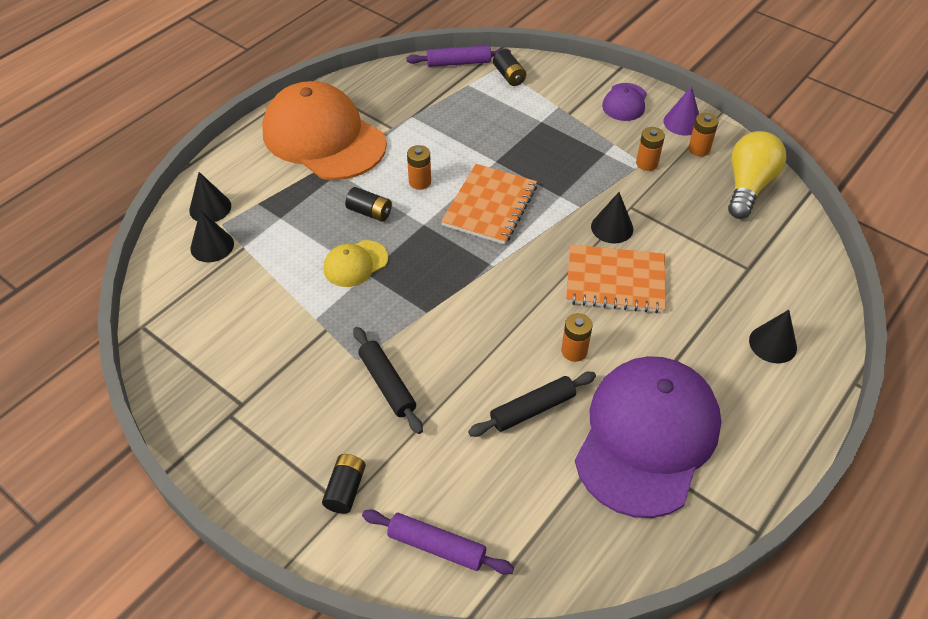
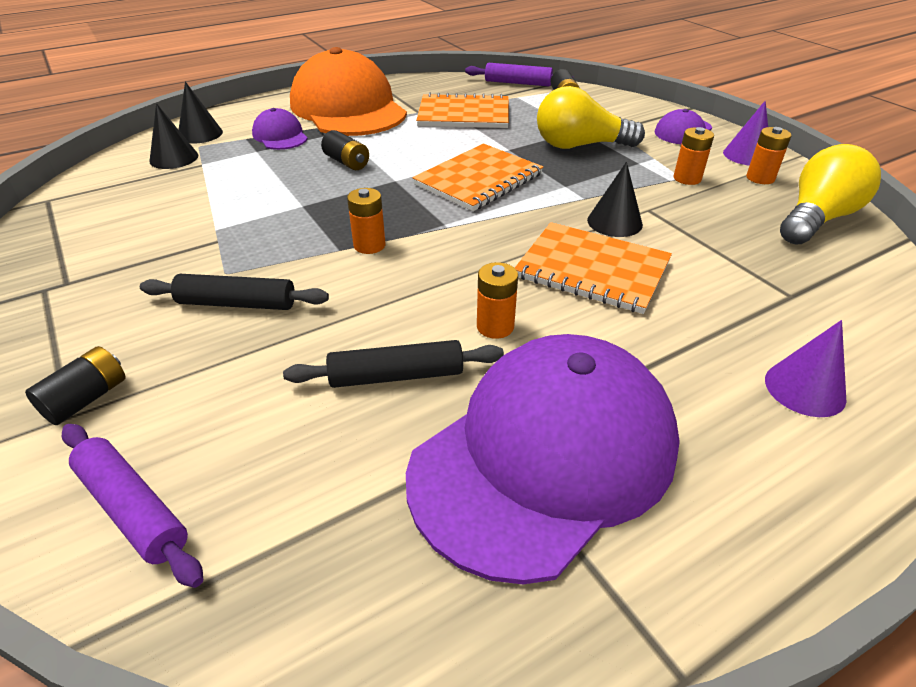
camera: 20 degrees right, 10 degrees down
yellow cap [324,240,388,287] -> none
black rolling pin [353,327,423,434] -> black rolling pin turned 75 degrees counterclockwise [140,274,329,310]
orange battery [407,145,431,190] -> orange battery moved to [347,188,386,254]
black cone [749,310,797,363] -> purple cone [765,320,846,417]
none -> purple cap [252,108,308,150]
none -> orange notebook [416,92,509,128]
none -> yellow light bulb [537,86,645,149]

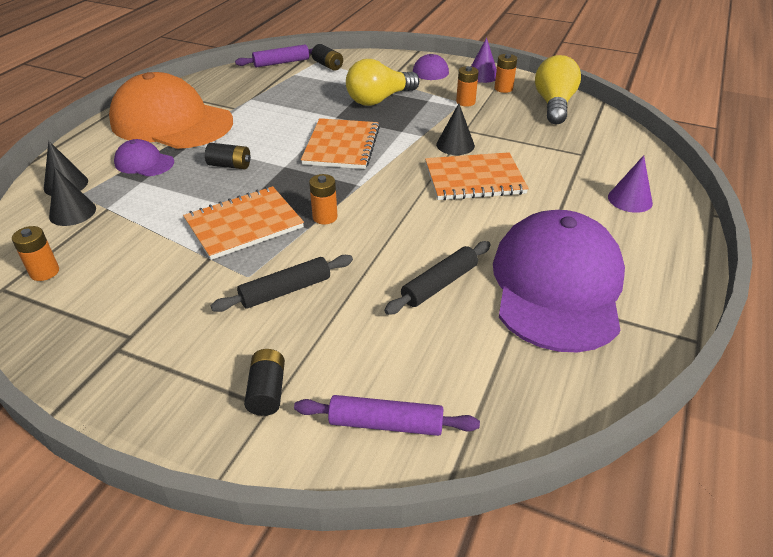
camera: 35 degrees left, 0 degrees up
orange notebook [416,92,509,128] -> orange notebook moved to [183,186,304,260]
orange battery [477,262,518,339] -> orange battery moved to [12,226,59,281]

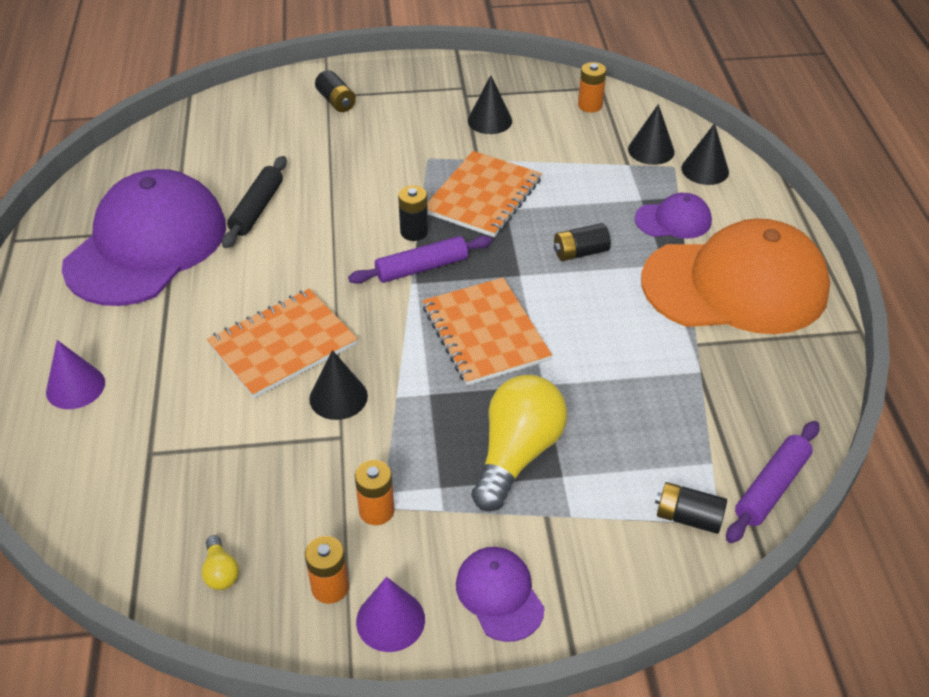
camera: 150 degrees right, 5 degrees up
black rolling pin [211,255,353,312] -> none
purple rolling pin [294,395,480,436] -> purple rolling pin moved to [348,235,492,284]
orange battery [309,174,337,224] -> black battery [398,185,428,241]
purple cap [493,210,625,353] -> purple cap turned 135 degrees counterclockwise [62,169,226,306]
yellow light bulb [535,55,581,124] -> yellow light bulb [202,535,239,590], size x0.42
none -> black cone [468,75,512,134]

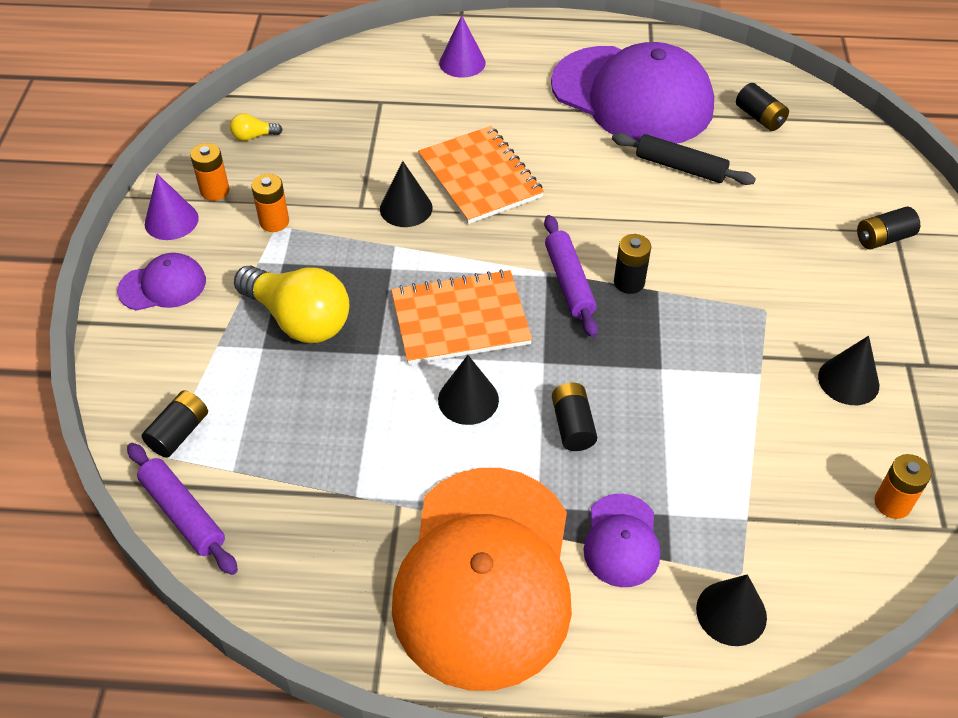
camera: 100 degrees right, 5 degrees up
orange notebook [427,151,542,237] -> none
black cone [628,104,675,165] -> black cone moved to [438,355,499,425]
none -> black battery [736,83,789,131]

